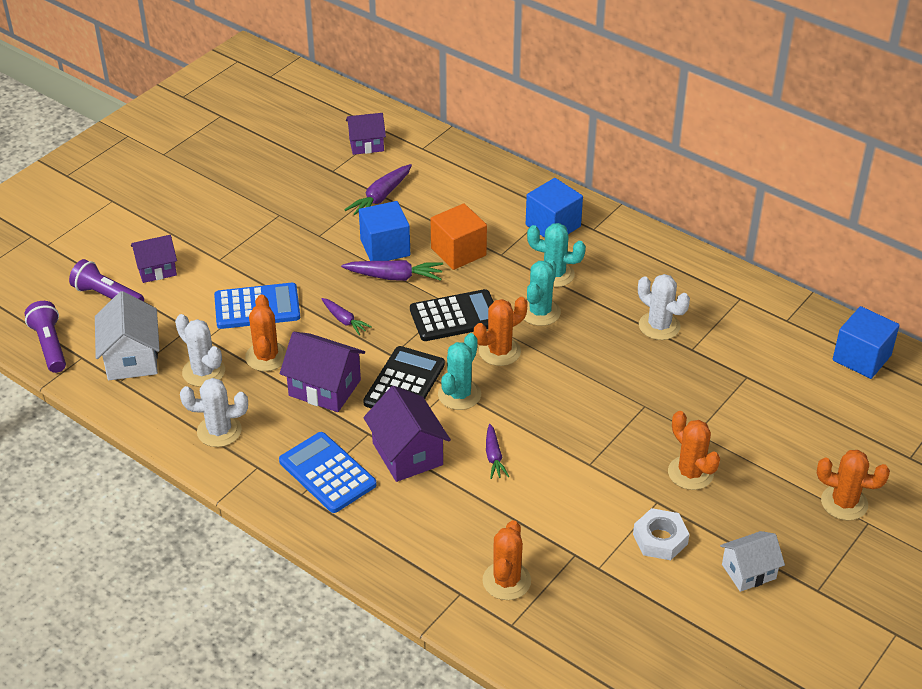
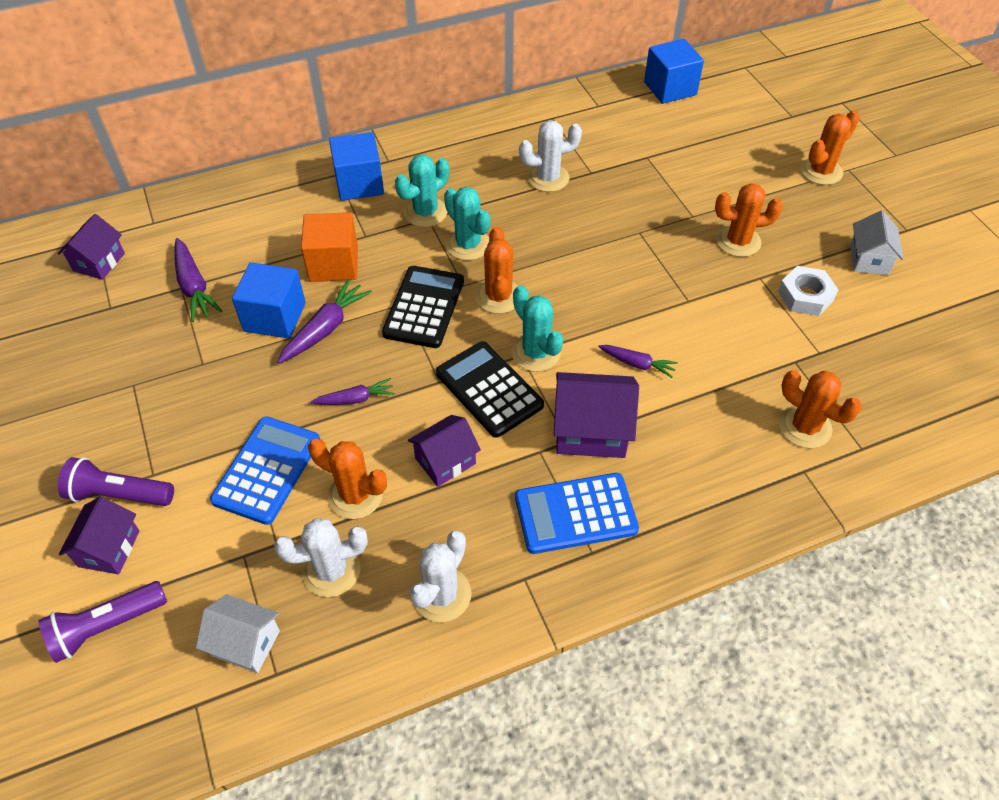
camera: 60 degrees left, 10 degrees up
purple flashlight [25,301,66,373] -> purple flashlight moved to [58,457,174,506]
white house [95,291,160,380] -> white house [196,594,280,673], size x0.67
purple house [280,332,365,412] -> purple house [408,415,481,487], size x0.67

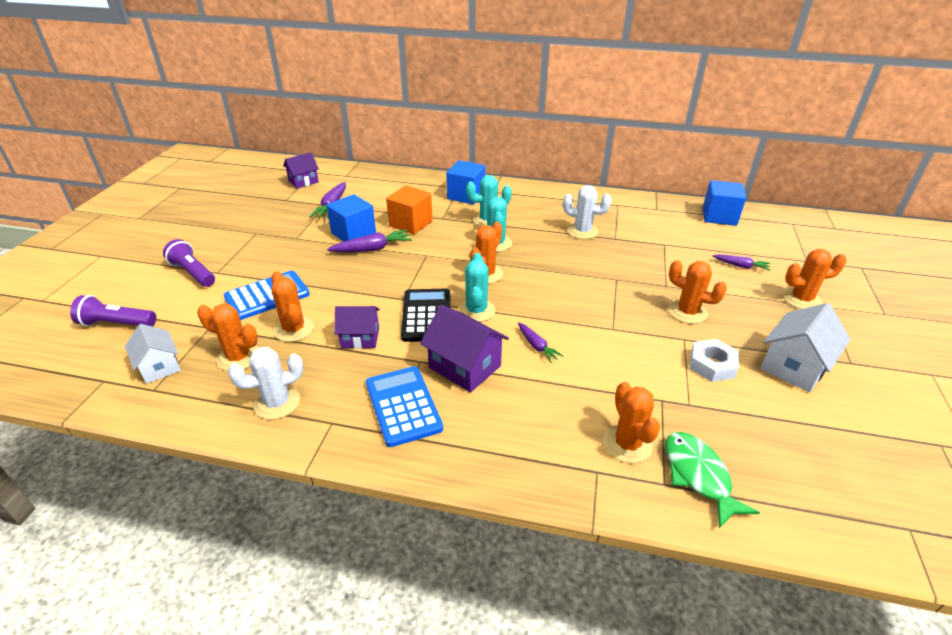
camera: 35 degrees right, 15 degrees down
purple house [59,497,140,575] -> none
white cactus [274,518,368,597] -> orange cactus [197,304,258,371]
purple carrot [311,378,395,405] -> purple carrot moved to [713,254,771,271]
black calculator [382,266,464,348] -> none
blue calculator [515,473,639,554] -> blue calculator turned 45 degrees clockwise [366,366,443,447]
white house [850,210,904,275] -> white house [761,303,851,392], size x1.50
none -> green fish [665,432,760,528]

